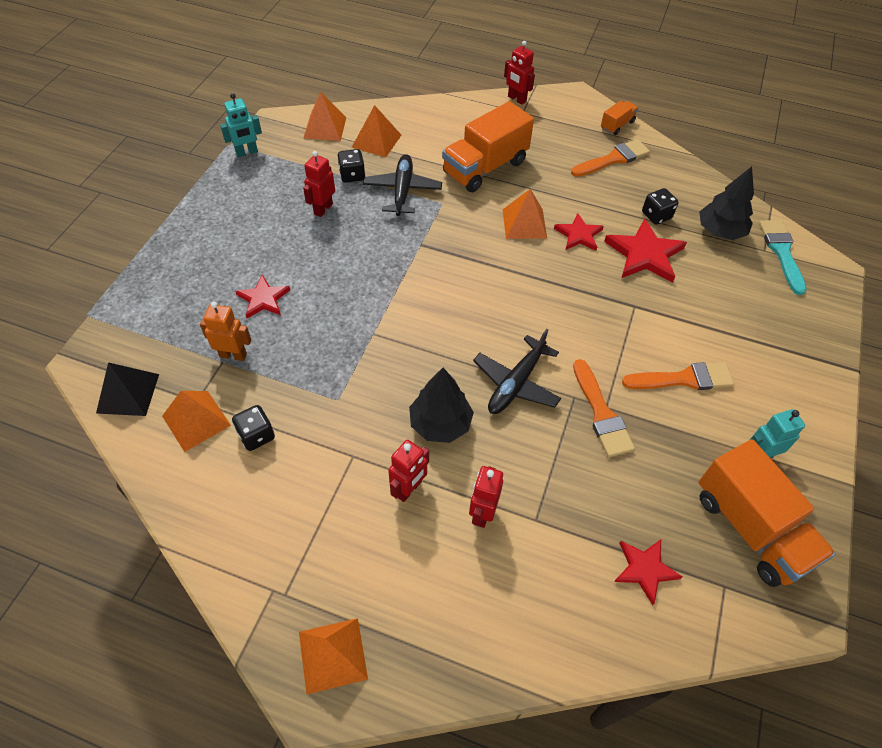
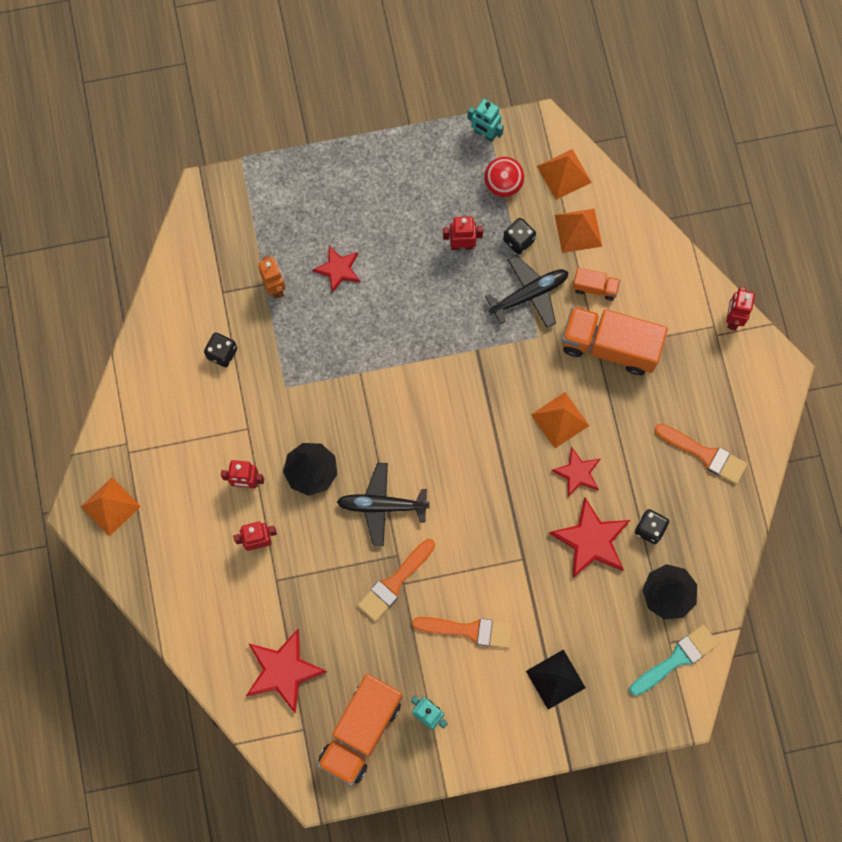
camera: 60 degrees right, 20 degrees up
black pyramid [96,362,159,416] -> black pyramid moved to [526,649,586,710]
orange pyramid [162,391,231,452] -> none
orange truck [601,101,638,135] -> orange truck moved to [572,267,620,301]
red star [614,539,682,605] -> red star [246,629,327,714], size x1.60
orange brush [622,362,734,390] -> orange brush turned 45 degrees counterclockwise [412,617,513,648]
none -> red ball [484,157,524,197]

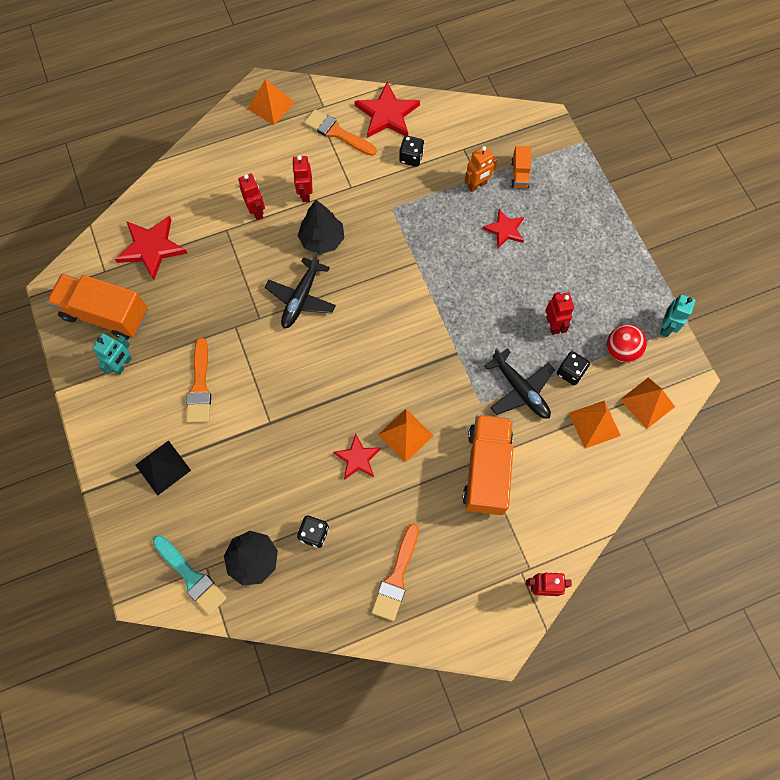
camera: 80 degrees right, 5 degrees down
black plane [337,463,430,546] -> black plane turned 150 degrees counterclockwise [265,252,336,328]
orange brush [358,539,435,622] -> orange brush moved to [304,109,377,156]
red star [549,498,630,579] -> red star moved to [355,82,420,138]
orange truck [572,267,620,301] -> orange truck moved to [511,146,531,188]

